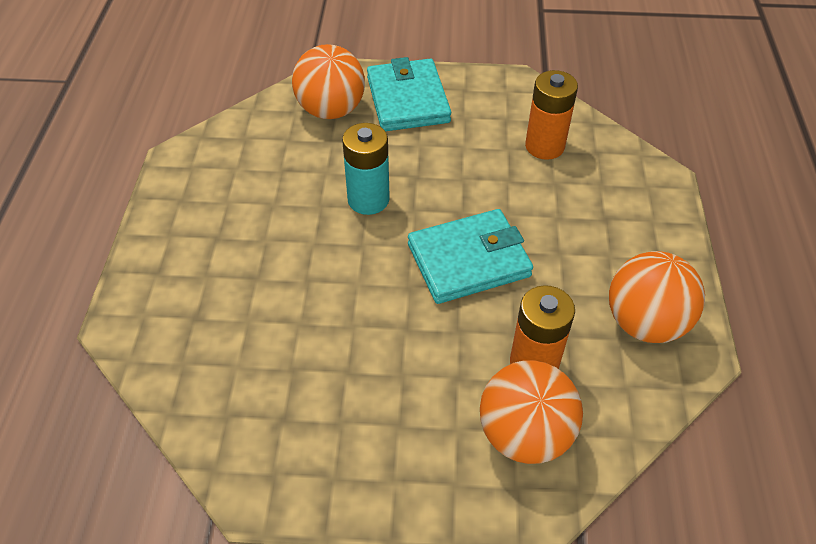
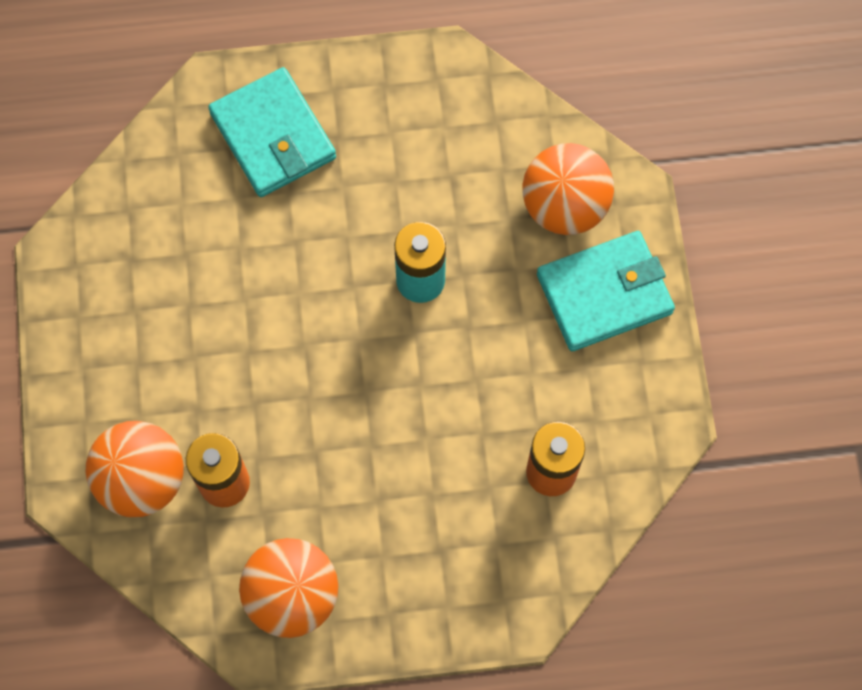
camera: 80 degrees right, 20 degrees up
turquoise wallet [408,209,533,304] -> turquoise wallet moved to [208,67,336,197]

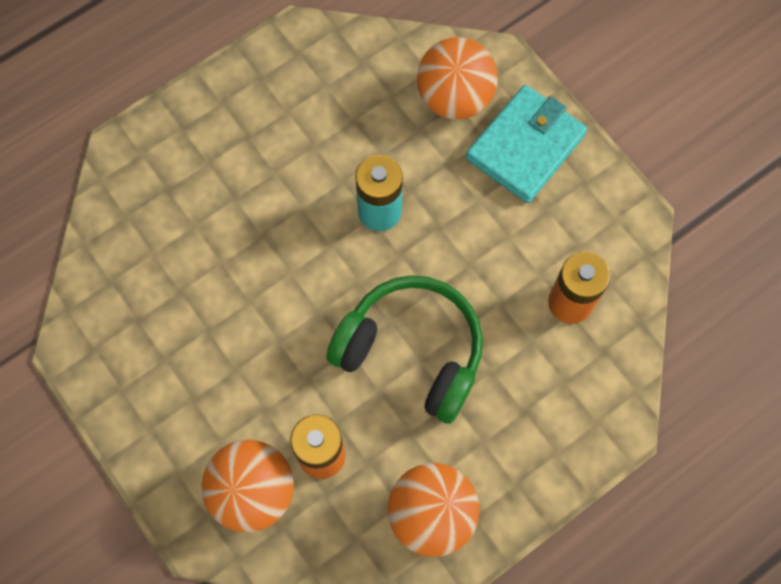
camera: 30 degrees left, 0 degrees up
turquoise wallet [208,67,336,197] -> none
none -> green headphones [326,275,483,424]

